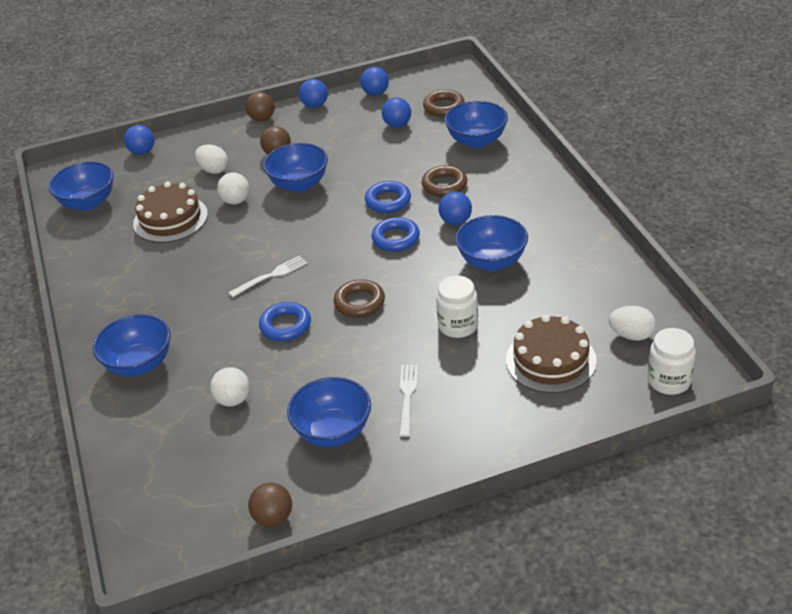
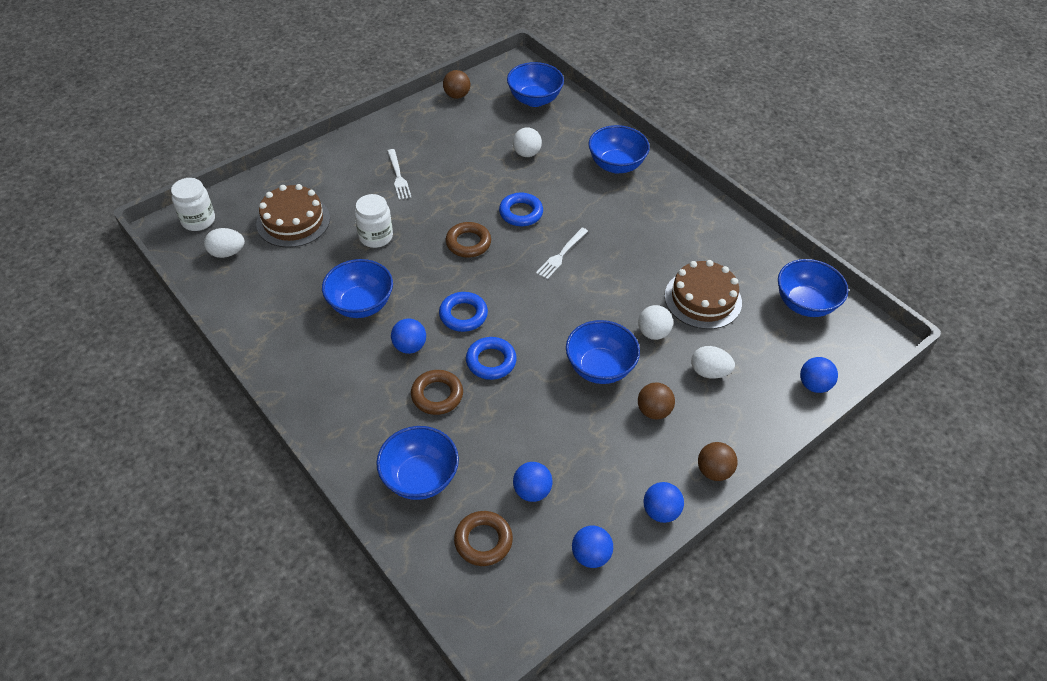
camera: 155 degrees right, 10 degrees up
blue bowl [287,377,371,447] -> blue bowl moved to [507,62,564,107]

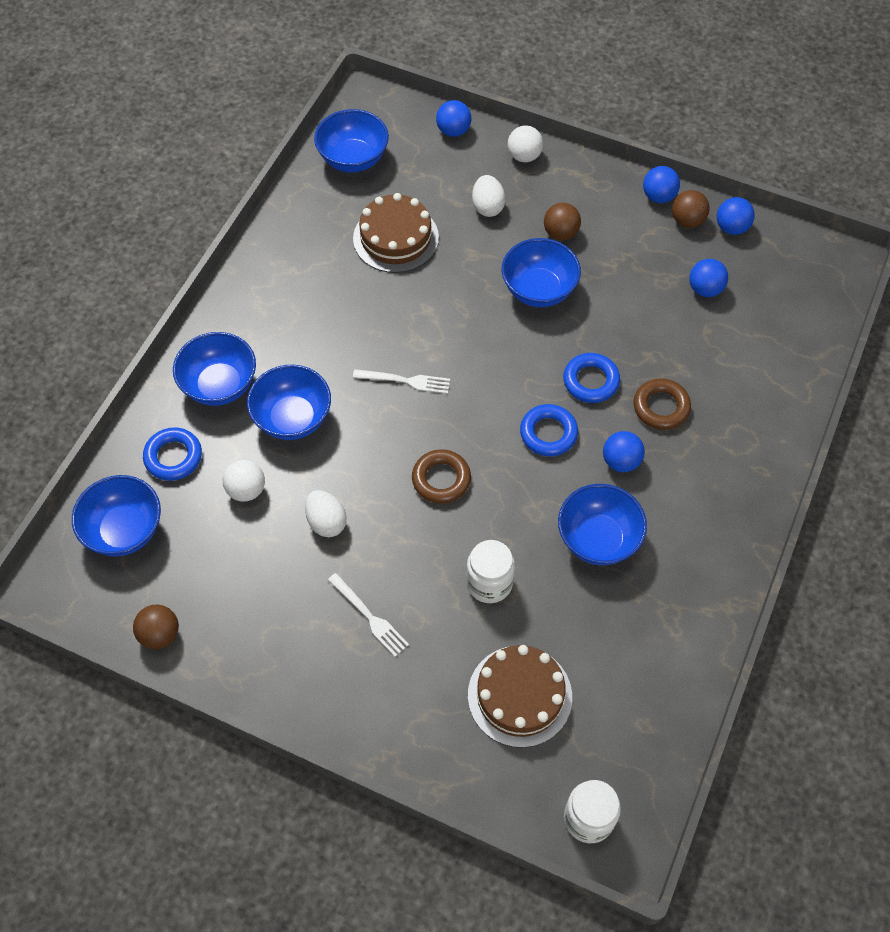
camera: 115 degrees left, 10 degrees up
white egg [204,228,245,258] -> white egg moved to [305,490,347,537]
blue bowl [376,426,459,500] -> blue bowl moved to [247,365,331,440]
white fork [387,149,412,200] -> white fork turned 90 degrees clockwise [328,573,409,657]
brown ring [454,511,513,566] -> none
blue ring [499,193,543,226] -> blue ring moved to [143,427,202,481]
white ball [638,305,673,340] -> white ball moved to [508,125,543,162]
brown ball [698,442,737,481] -> brown ball moved to [672,190,710,228]

